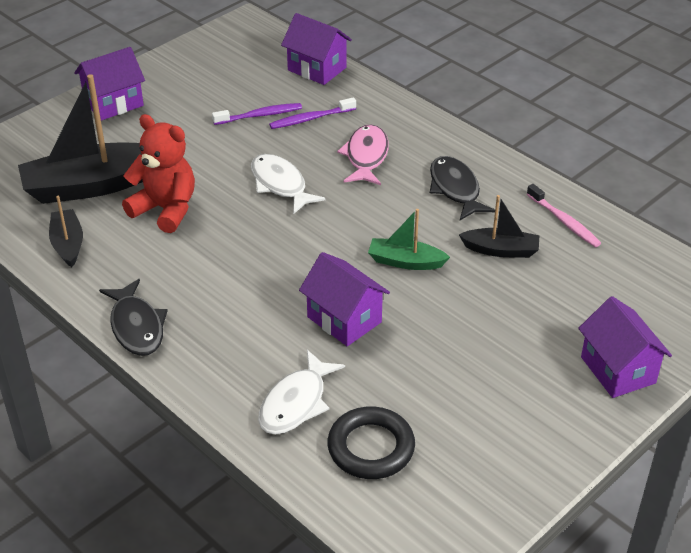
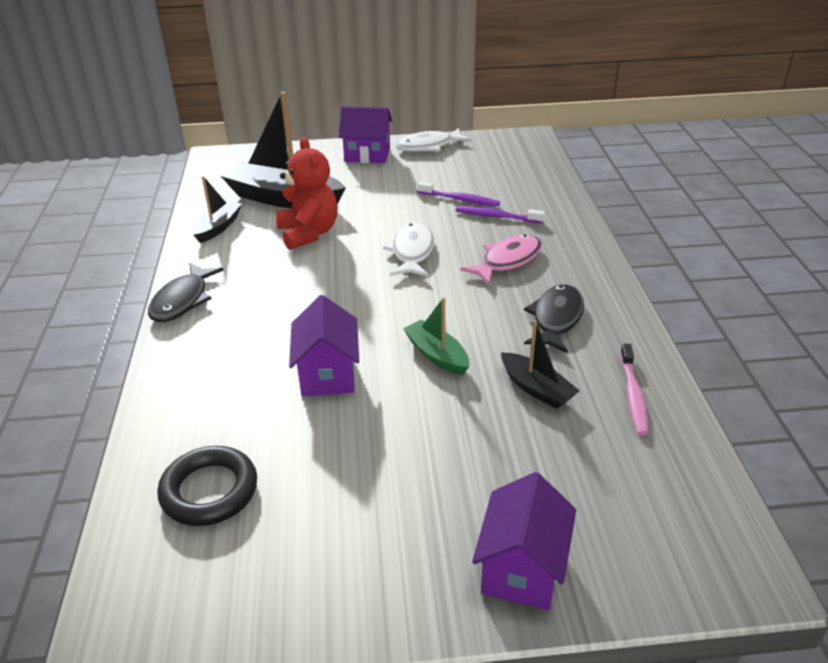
camera: 40 degrees right, 5 degrees down
white fish [258,350,345,434] -> white fish moved to [395,128,471,152]
purple house [281,13,352,85] -> none

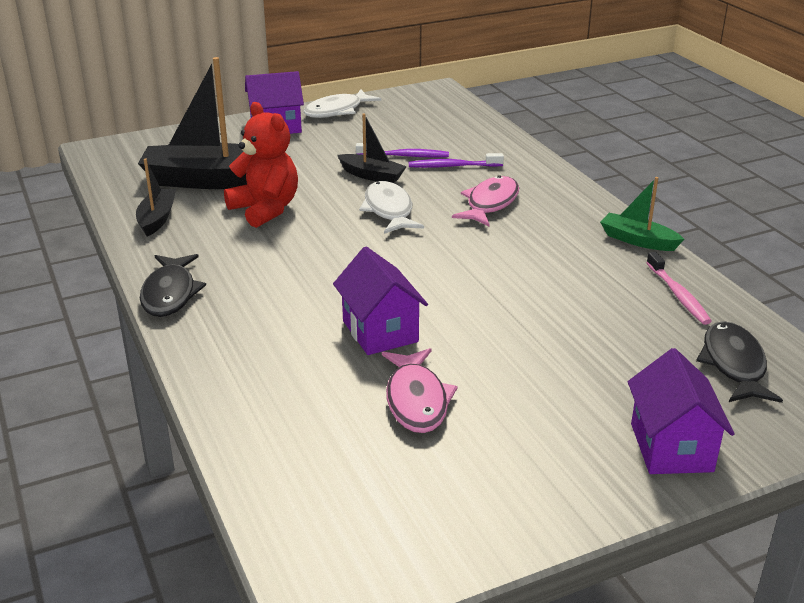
camera: 20 degrees left, 5 degrees down
black ring [157,446,257,526] -> none
green boat [403,297,469,375] -> green boat moved to [600,177,684,251]
black boat [501,320,579,409] -> black boat moved to [337,113,407,183]
black fish [524,284,584,353] -> black fish moved to [696,321,783,403]
none -> pink fish [382,348,458,433]

